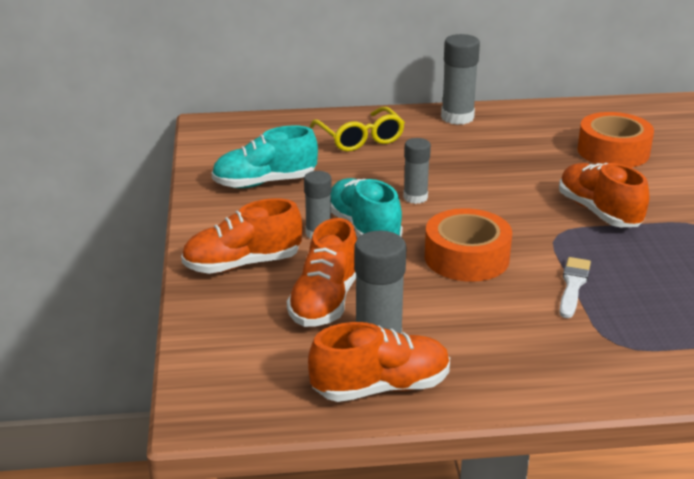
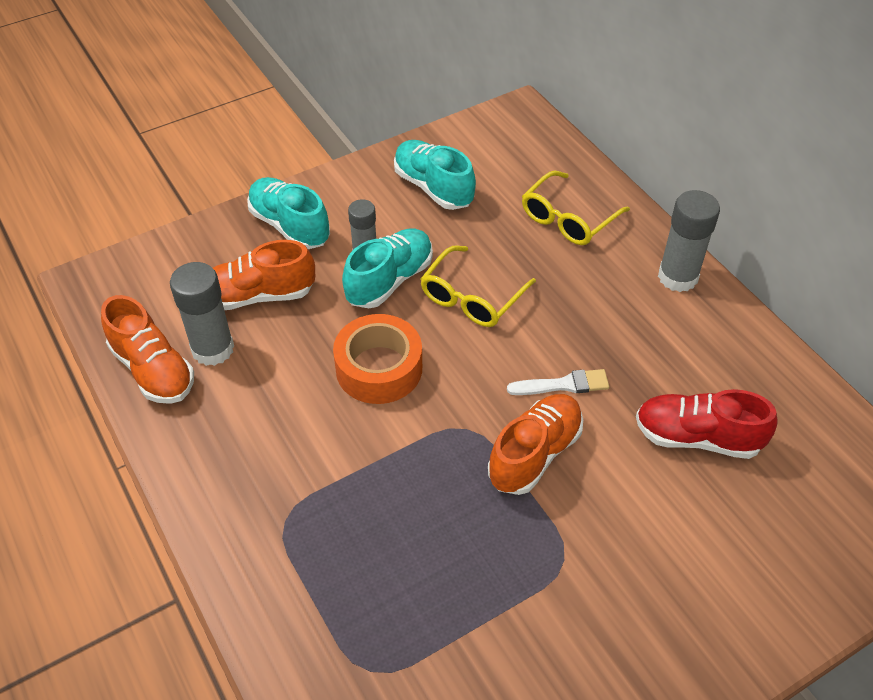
camera: 65 degrees right, 20 degrees up
orange shoe [181,198,302,274] -> turquoise shoe [247,177,330,249]
grey glue stick [403,138,431,204] -> yellow glasses [421,246,536,327]
white brush [559,257,591,318] -> white brush moved to [507,369,609,395]
orange tape [577,112,654,167] -> red shoe [636,389,778,459]

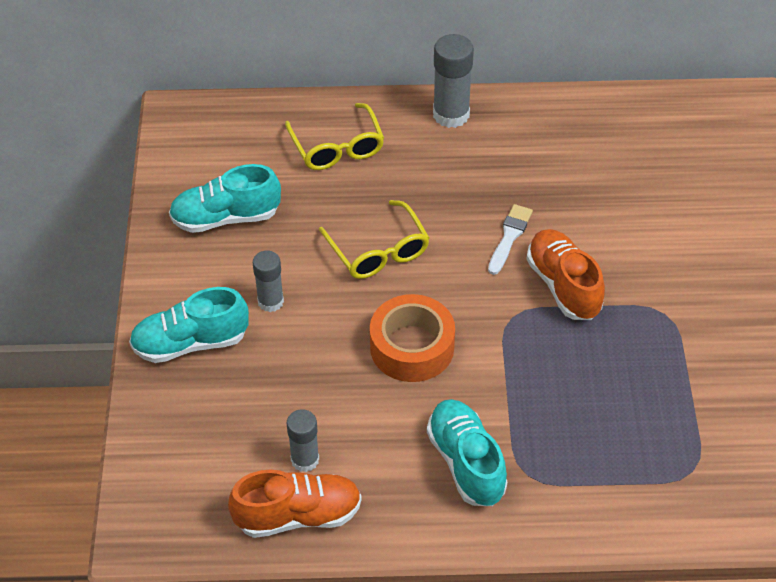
camera: 60 degrees left, 0 degrees up
grey glue stick [170,262,234,366] -> grey glue stick [287,409,319,472], size x0.64
orange shoe [213,240,315,310] -> none
turquoise shoe [342,229,433,308] -> turquoise shoe moved to [427,399,508,506]
red shoe [636,389,778,459] -> none

